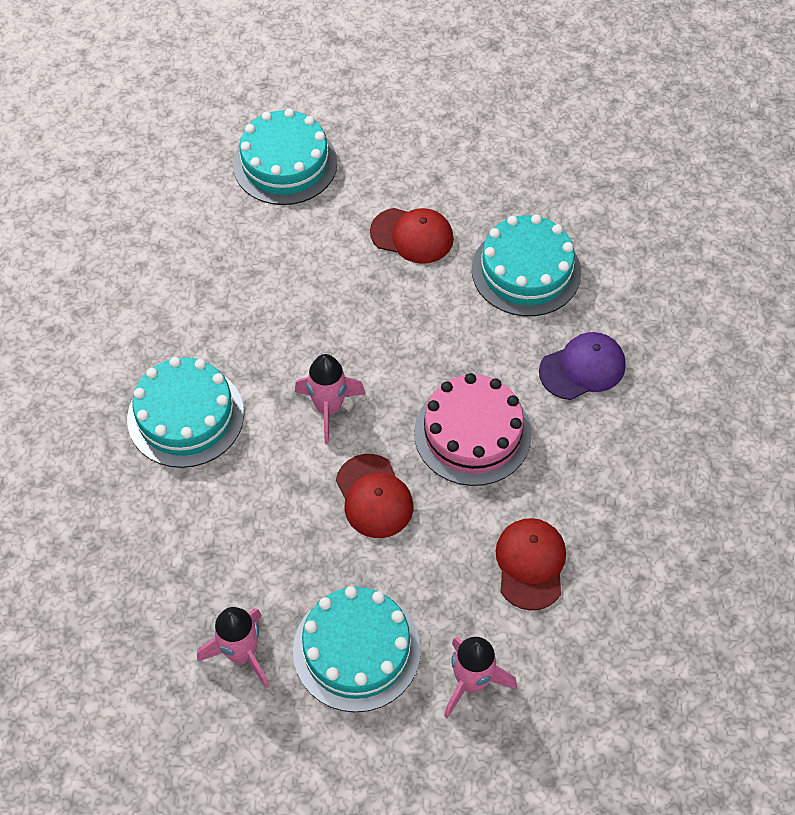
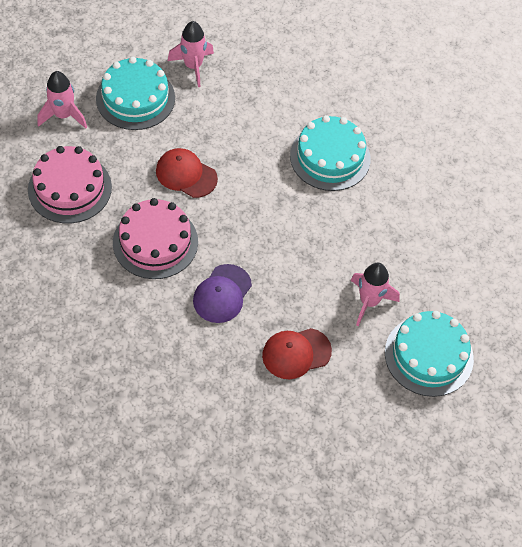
camera: 140 degrees right, 0 degrees up
pink rocket [295,354,366,444] -> pink rocket moved to [351,263,400,326]
turquoise cake [472,214,581,316] -> none
red cap [495,518,566,611] -> pink cake [28,146,112,223]
purple cap [539,332,626,400] -> purple cap moved to [193,264,252,323]

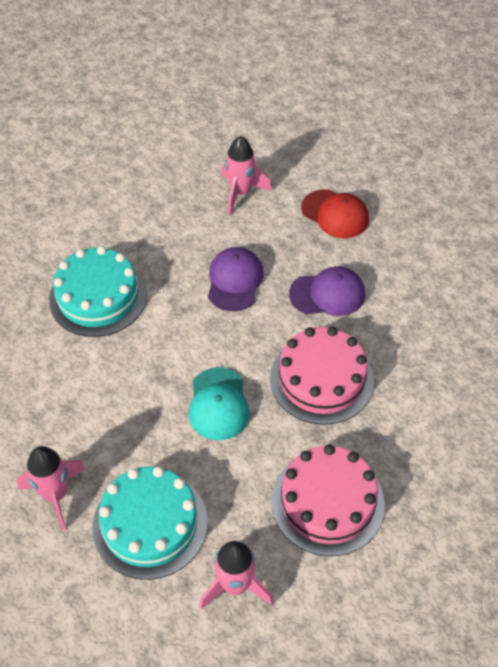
camera: 120 degrees left, 5 degrees down
red cap [156,148,218,198] -> turquoise cap [189,367,250,440]
turquoise cake [385,311,474,397] -> none
none -> purple cap [208,247,264,311]

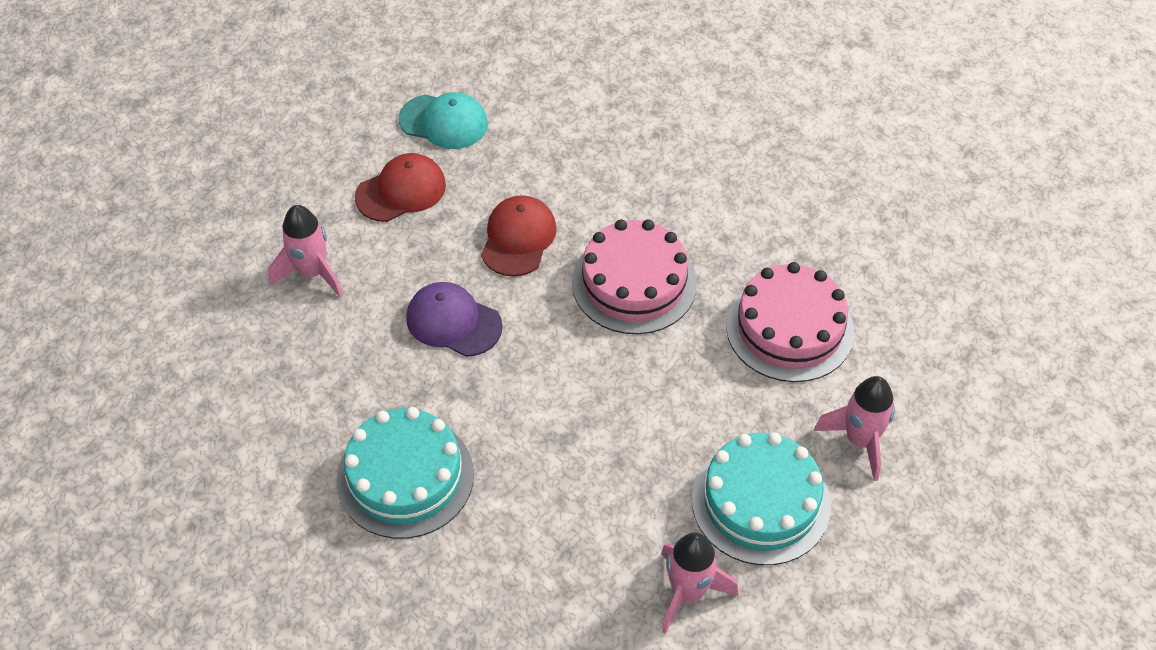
camera: 70 degrees left, 0 degrees up
turquoise cap [189,367,250,440] -> turquoise cap moved to [399,92,488,149]
purple cap [289,266,365,316] -> red cap [481,195,557,276]

